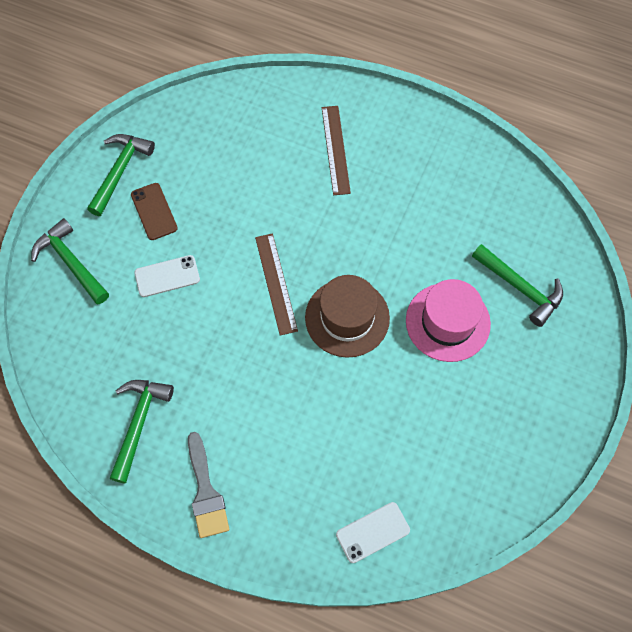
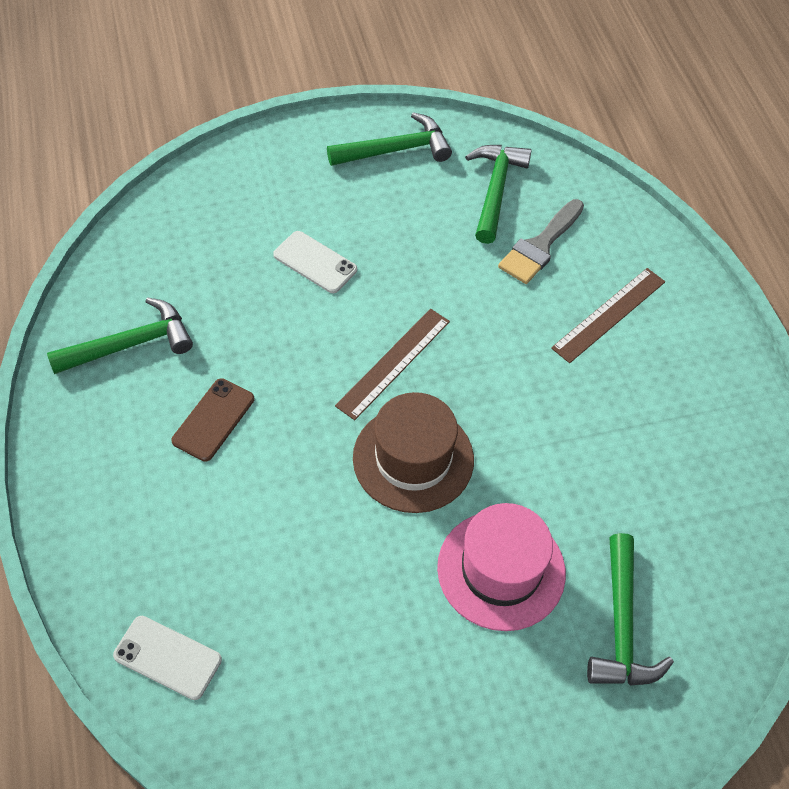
camera: 50 degrees right, 10 degrees down
green hammer [31,218,109,304] -> green hammer moved to [465,145,532,244]
brown phone [131,183,178,240] -> brown phone moved to [171,378,254,462]
grey brush [188,432,229,538] -> grey brush moved to [498,199,584,284]

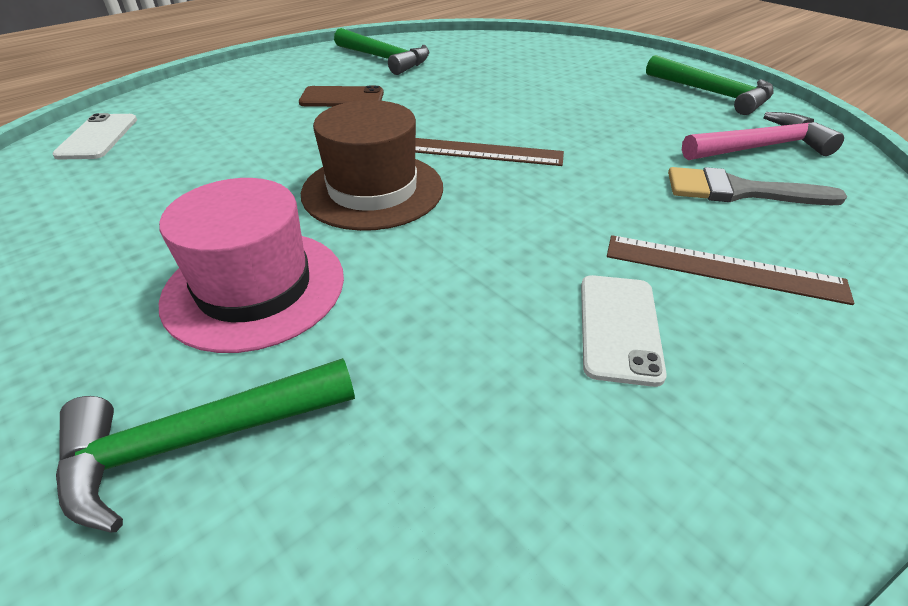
camera: 65 degrees right, 15 degrees down
white phone [273,231,357,293] -> white phone moved to [581,275,667,387]
green hammer [465,145,532,244] -> pink hammer [682,112,844,160]

